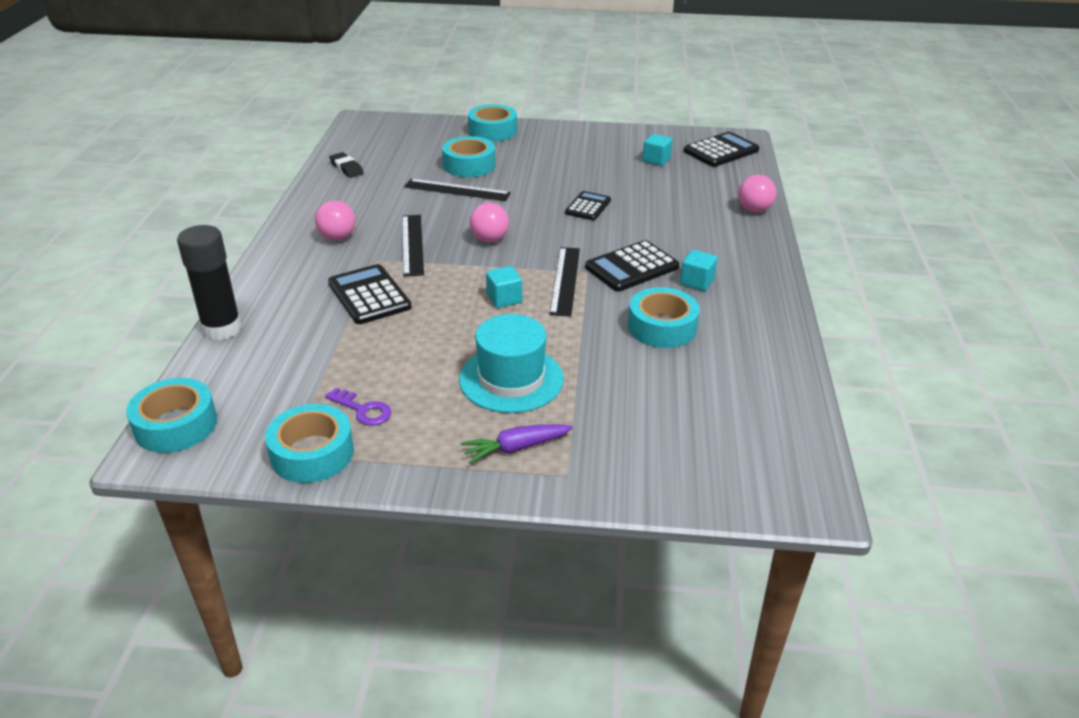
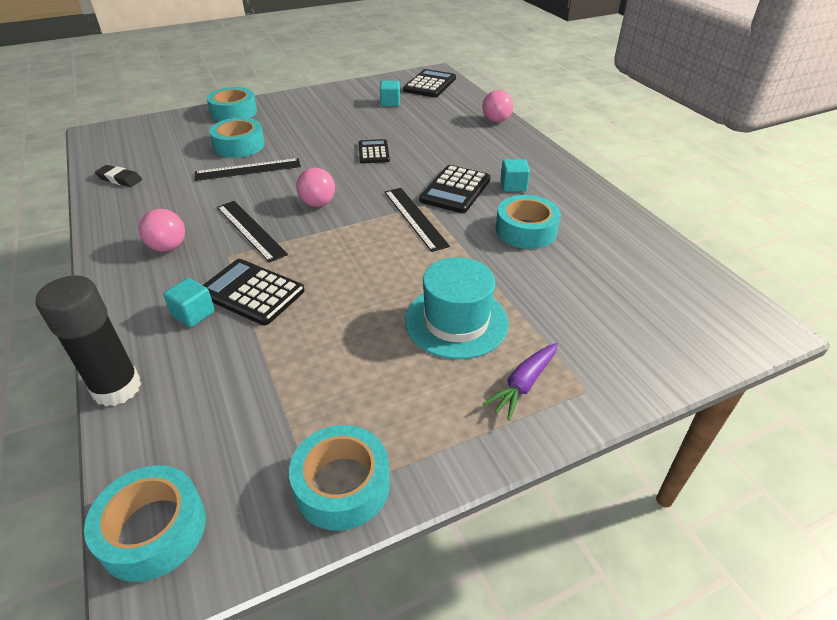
camera: 30 degrees left, 5 degrees up
purple key [325,388,391,426] -> none
turquoise cube [486,266,522,308] -> turquoise cube moved to [163,278,215,327]

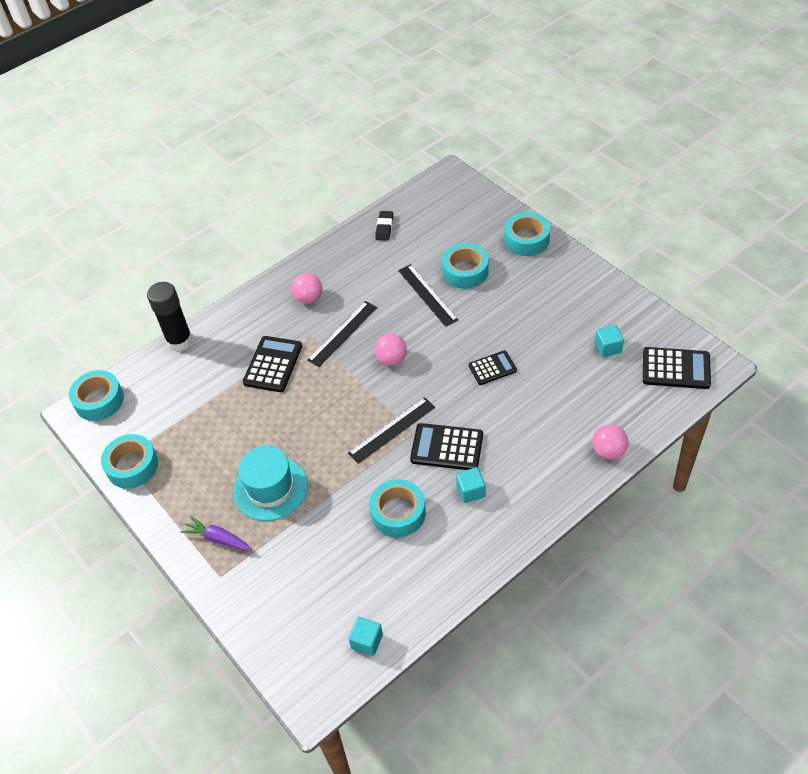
camera: 80 degrees right, 10 degrees up
turquoise cube [163,278,215,327] -> turquoise cube moved to [348,617,383,656]

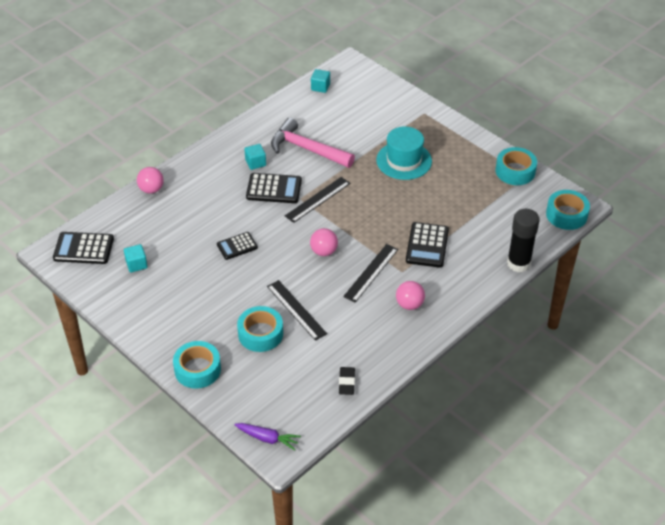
camera: 170 degrees right, 5 degrees down
purple carrot [180,516,252,551] -> purple carrot moved to [234,423,301,450]
turquoise tape [369,479,426,537] -> pink hammer [271,118,355,168]

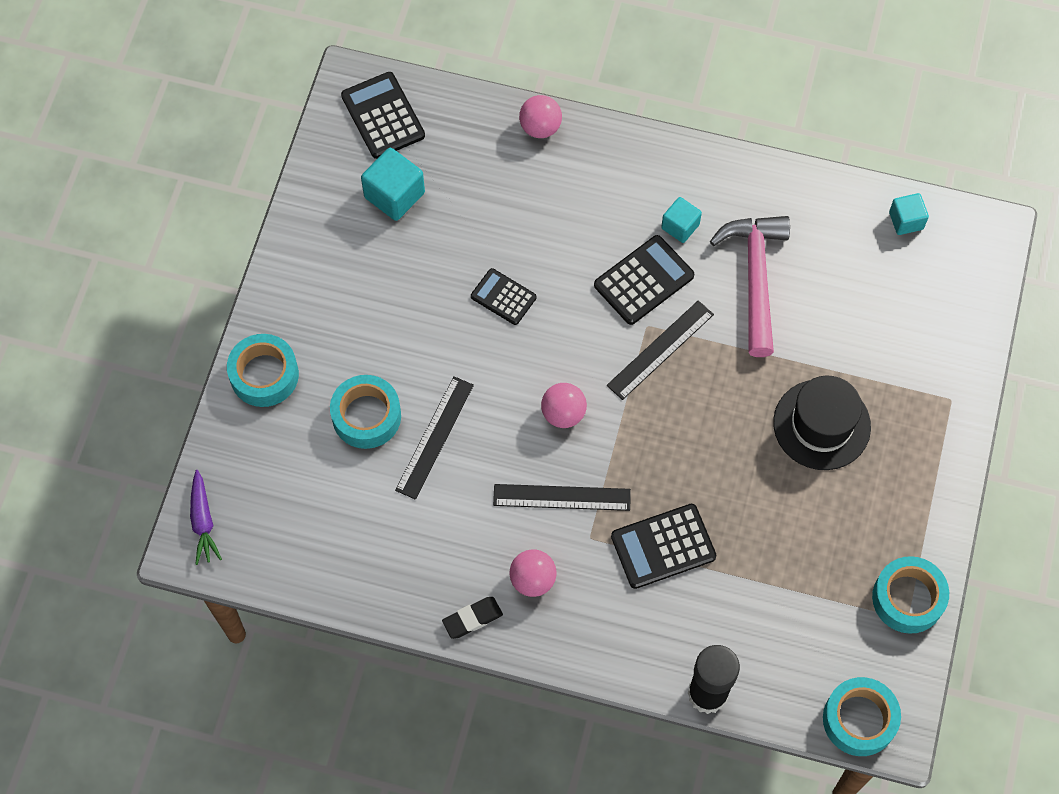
camera: 60 degrees right, 20 degrees up
turquoise cube [124,244,148,273] -> turquoise cube [361,148,425,221], size x1.59
black calculator [246,173,302,203] -> black calculator turned 105 degrees counterclockwise [594,235,694,325]
black ruler [285,177,350,223] -> black ruler turned 60 degrees counterclockwise [607,300,714,400]
black eraser [339,367,355,395] -> black eraser moved to [442,597,503,639]
turquoise hat [376,127,432,180] -> black hat [773,376,871,470]

